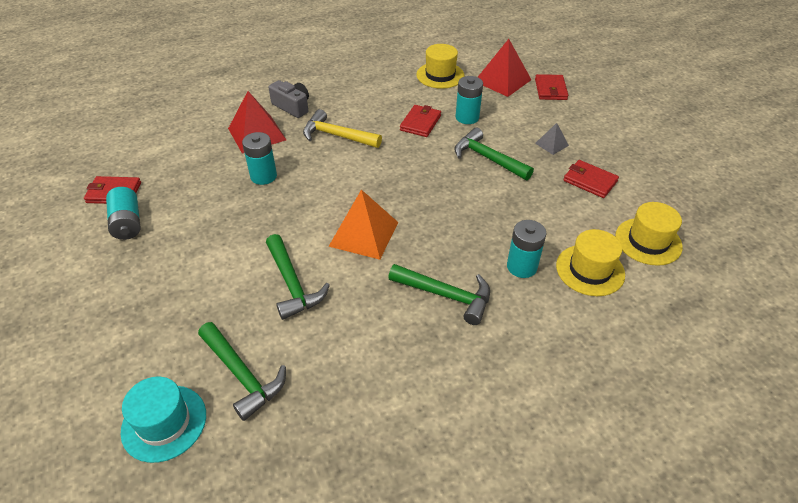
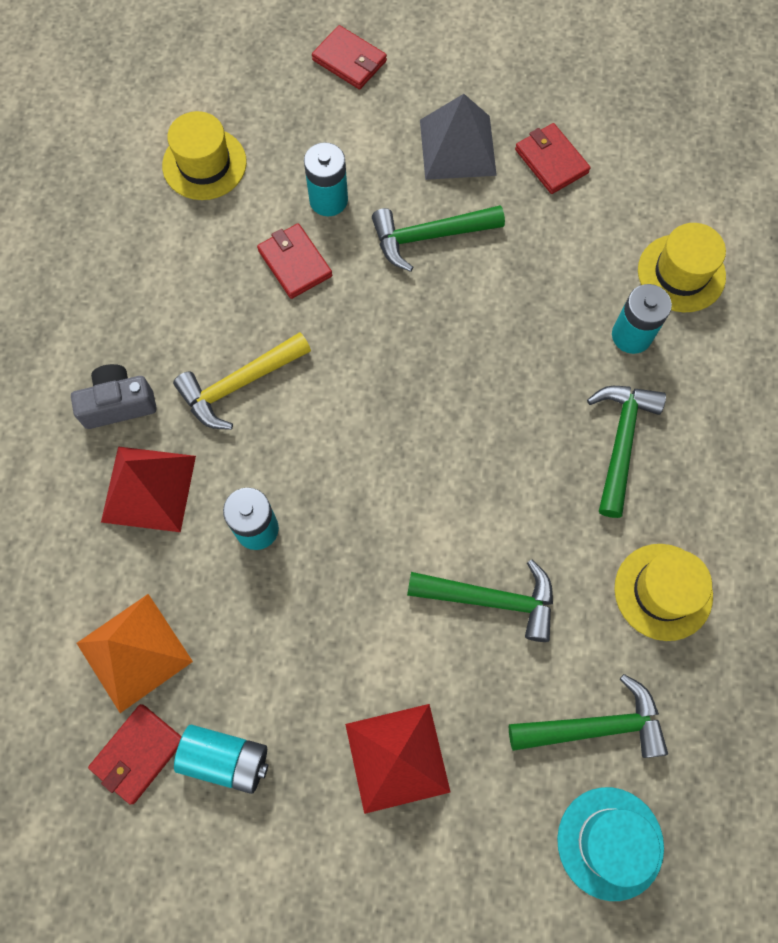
camera: 55 degrees left, 25 degrees up
orange pyramid [328,190,398,260] -> orange pyramid moved to [77,594,193,713]
green hammer [388,264,490,325] -> green hammer turned 45 degrees counterclockwise [587,386,666,518]
red pyramid [478,39,531,97] -> red pyramid moved to [345,704,451,814]
grey pyramid [535,123,569,155] -> grey pyramid [420,94,497,180], size x1.95
red wallet [563,160,619,198] -> red wallet turned 75 degrees clockwise [515,123,591,194]
yellow hat [615,202,683,266] -> yellow hat moved to [614,544,713,641]

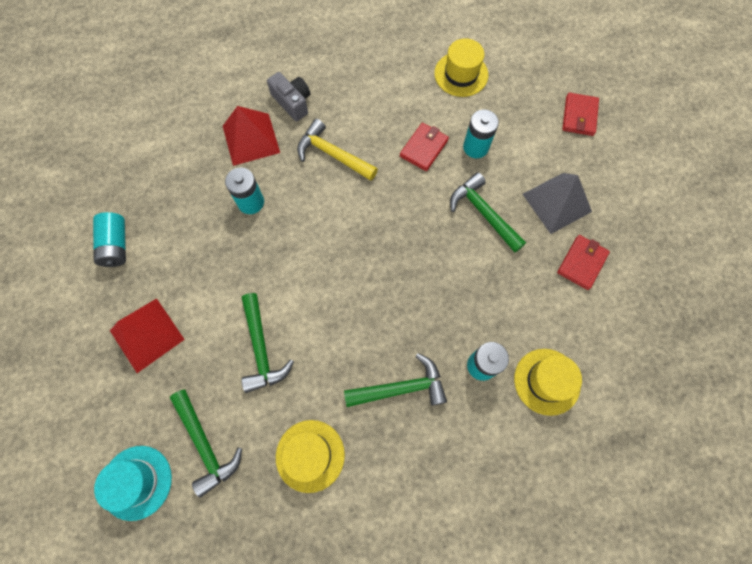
camera: 65 degrees right, 0 degrees up
orange pyramid [77,594,193,713] -> none
red wallet [88,704,182,805] -> none

